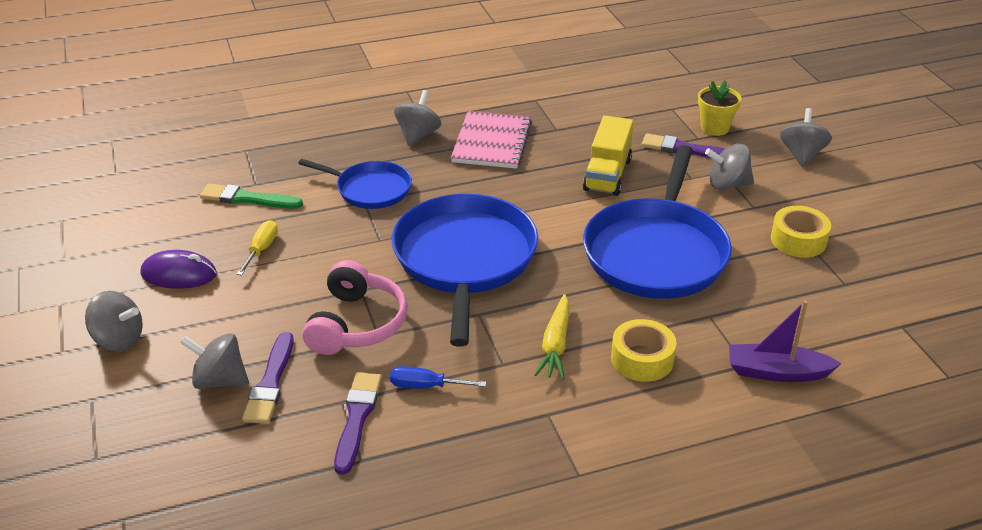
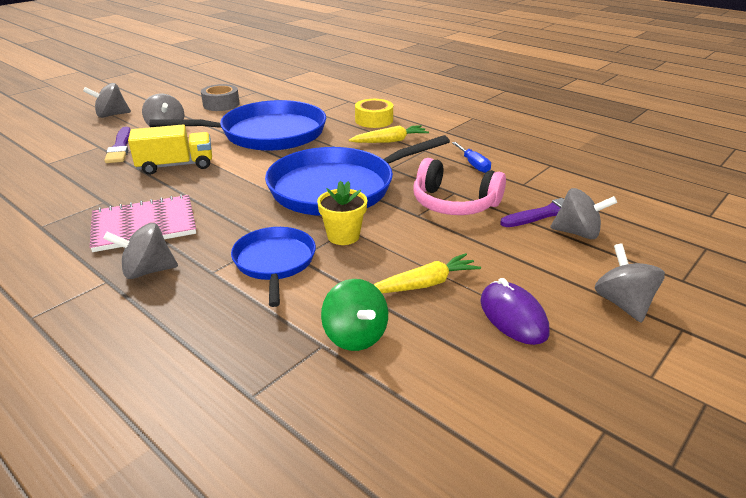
camera: 120 degrees left, 5 degrees down
grey spinning top [180,333,249,389] -> grey spinning top turned 60 degrees counterclockwise [550,188,617,239]
green brush [200,184,303,209] -> green spinning top [321,279,388,351]
yellow screwdriver [237,220,278,276] -> yellow carrot [374,253,481,293]
pink headphones [302,260,408,355] -> pink headphones turned 135 degrees counterclockwise [414,158,506,215]
purple brush [334,372,382,475] -> none
yellow flower pot [698,80,742,136] -> yellow flower pot moved to [317,180,367,245]
purple boat [729,301,842,382] -> none
yellow tape [771,206,831,258] -> grey tape [201,84,240,111]

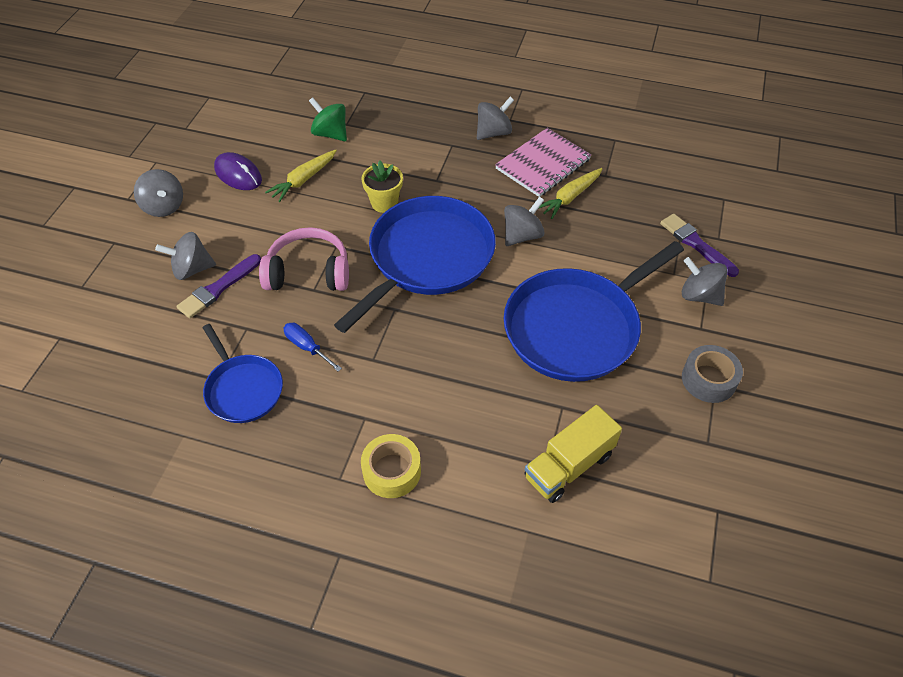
camera: 155 degrees right, 20 degrees up
grey spinning top [83,83,131,118] -> grey spinning top moved to [504,197,545,246]
yellow truck [128,124,212,175] -> yellow truck moved to [524,405,622,503]
blue pan [231,227,316,307] -> blue pan moved to [203,324,283,423]
yellow carrot [349,125,429,143] -> yellow carrot moved to [538,168,602,219]
yellow tape [355,99,393,128] -> yellow tape moved to [361,434,421,498]

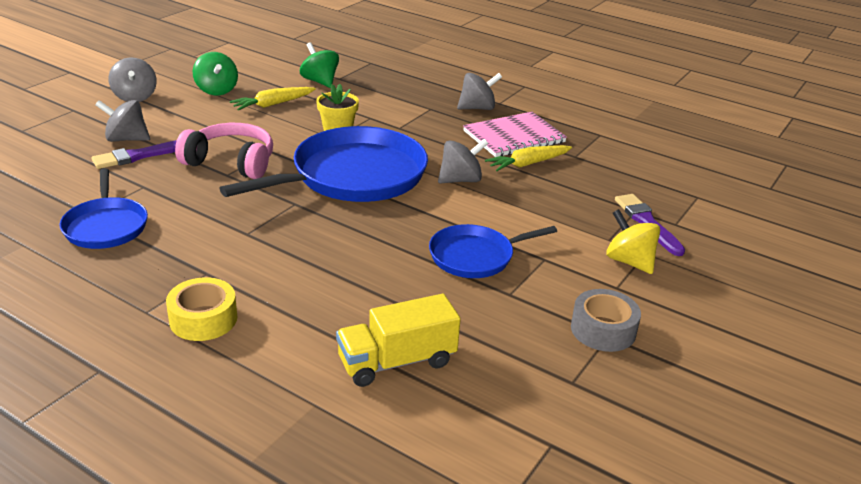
camera: 15 degrees right, 20 degrees down
purple mouse [214,152,262,190] -> green spinning top [193,52,238,95]
blue screwdriver [283,323,342,372] -> none
blue pan [504,241,684,382] -> blue pan [429,224,557,278], size x0.55
grey spinning top [682,257,728,306] -> yellow spinning top [606,209,660,274]

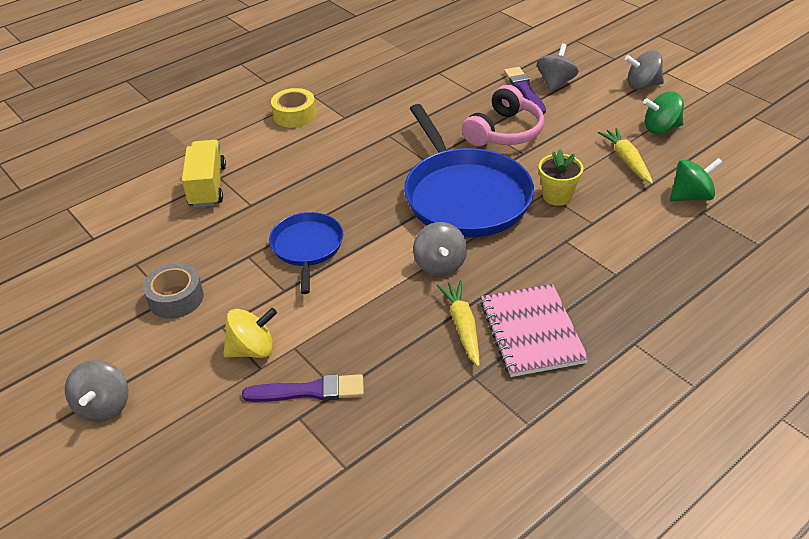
camera: 110 degrees right, 10 degrees up
blue pan [60,168,148,249] -> none
grey spinning top [457,73,502,110] -> grey spinning top moved to [65,360,128,422]

